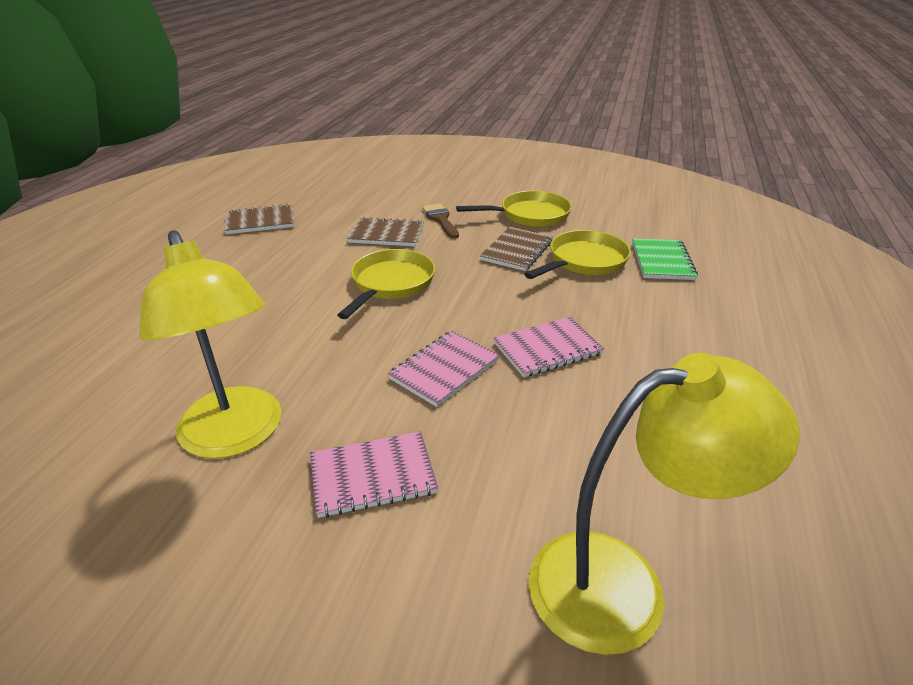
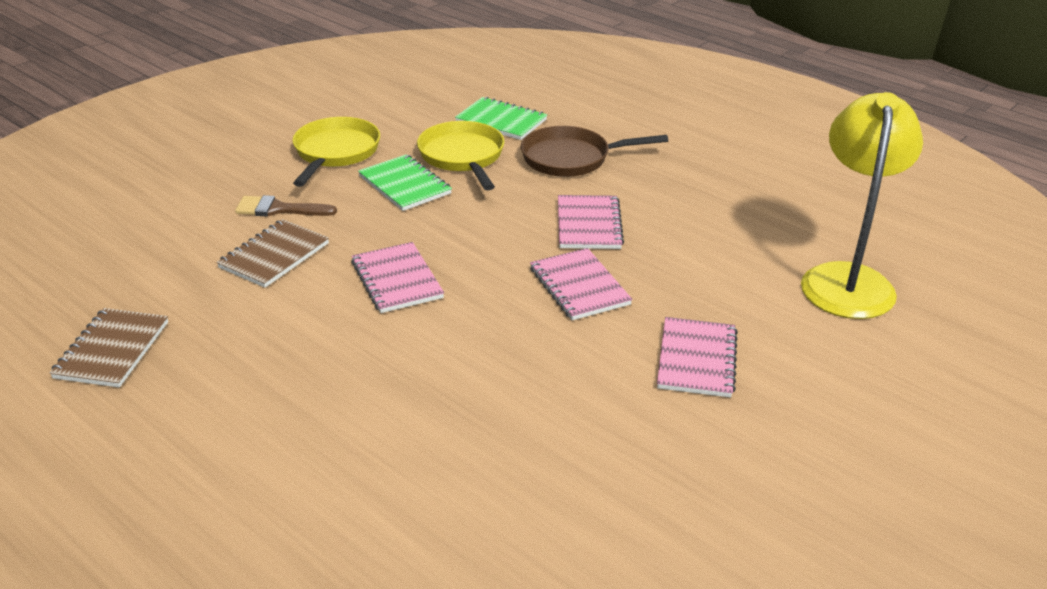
camera: 65 degrees left, 0 degrees up
yellow lamp [139,230,281,459] -> none
yellow pan [338,249,435,319] -> pink notebook [351,242,444,313]
brown notebook [480,227,553,271] -> green notebook [358,154,452,211]
none -> brown pan [521,126,668,177]

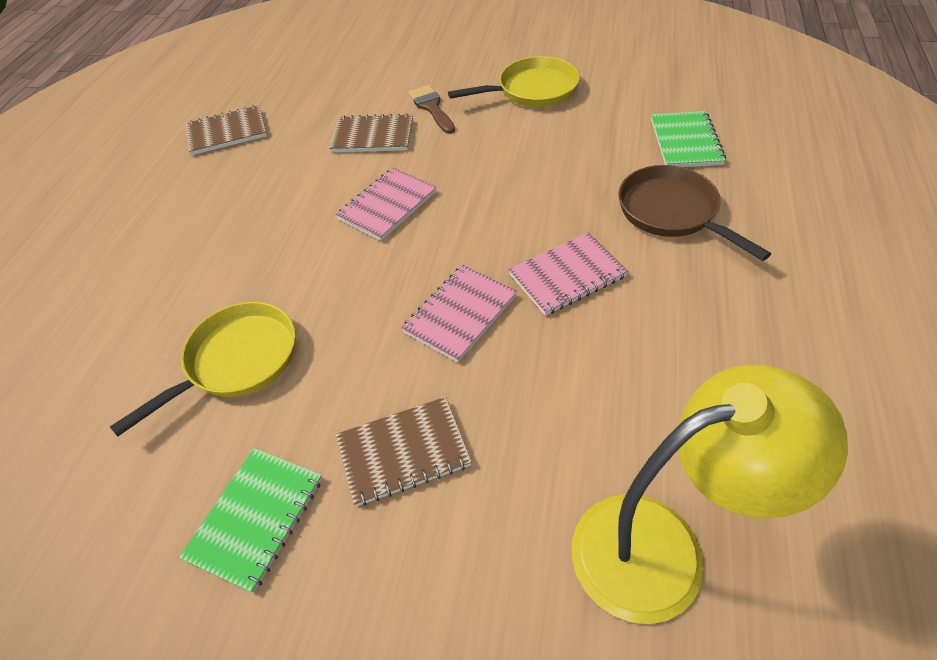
camera: 65 degrees right, 15 degrees up
green notebook [358,154,452,211] -> green notebook moved to [179,448,322,593]
yellow pan [417,121,504,190] -> yellow pan moved to [110,302,296,436]
pink notebook [657,317,738,398] -> brown notebook [336,397,472,507]

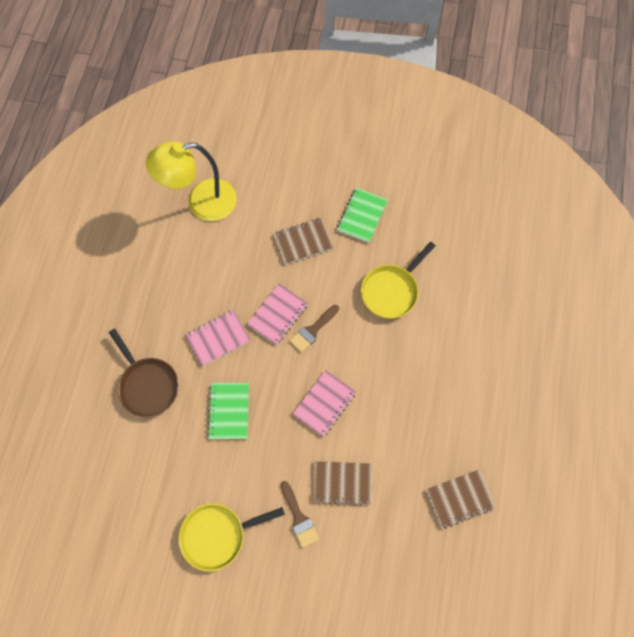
camera: 175 degrees right, 20 degrees up
green notebook [651,111,726,167] -> green notebook moved to [207,383,249,439]
none -> brown brush [290,305,339,353]

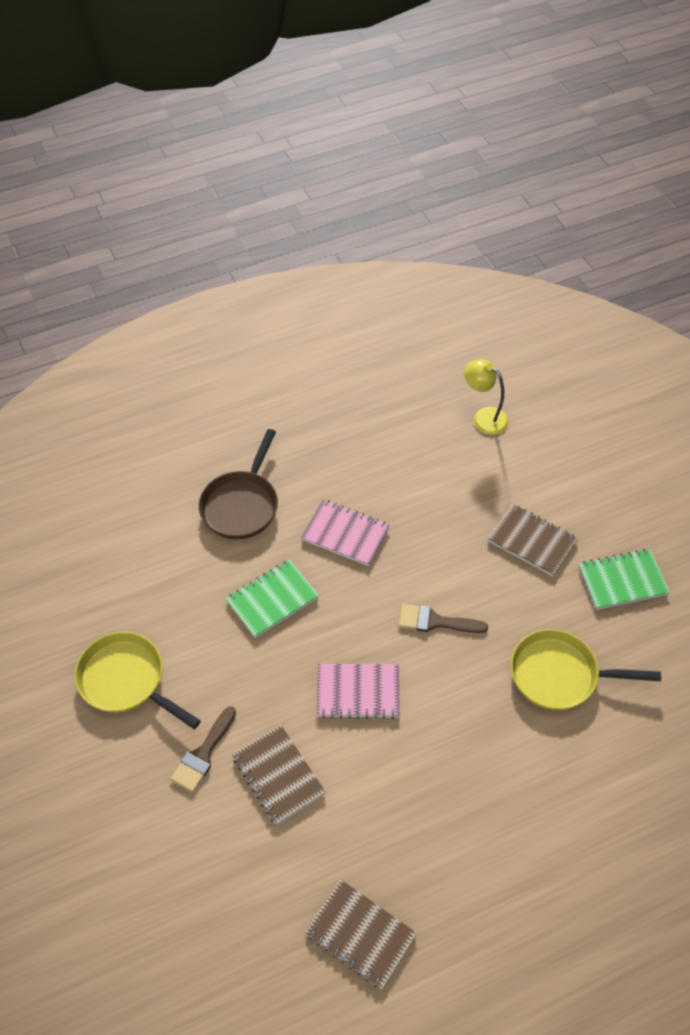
camera: 55 degrees right, 15 degrees down
yellow lamp [146,141,237,221] -> yellow lamp [464,360,509,435], size x0.54
pink notebook [247,284,308,345] -> none

